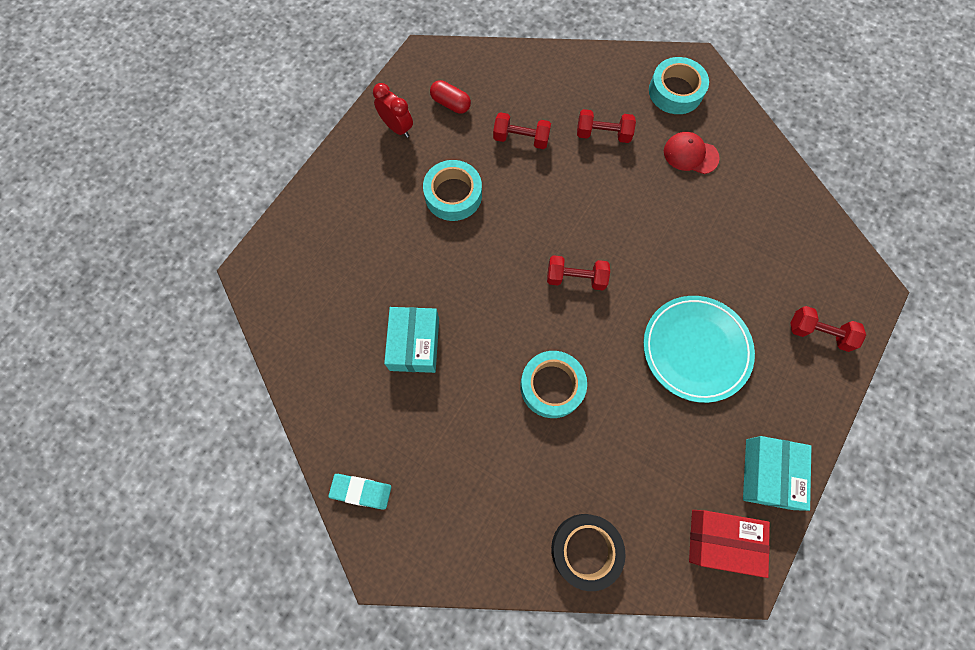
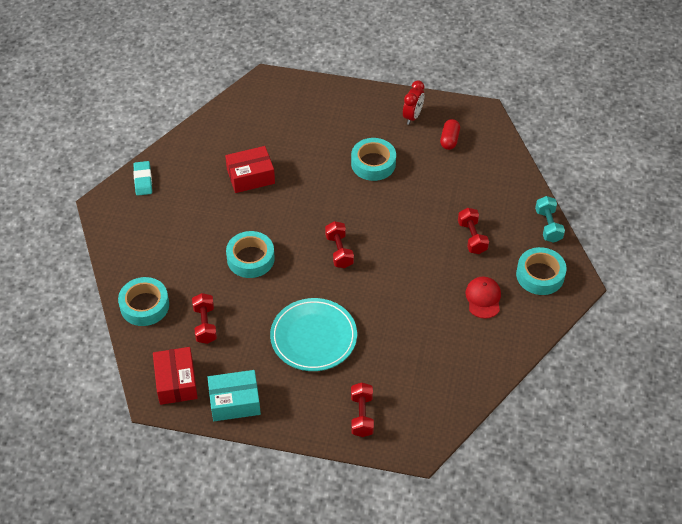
camera: 70 degrees right, 20 degrees down
turquoise box [384,307,439,373] -> red box [225,146,275,193]
red dumbbell [493,112,551,149] -> red dumbbell moved to [192,293,217,344]
black tape [551,514,626,591] -> turquoise tape [118,277,169,326]
none -> turquoise dumbbell [535,196,565,243]

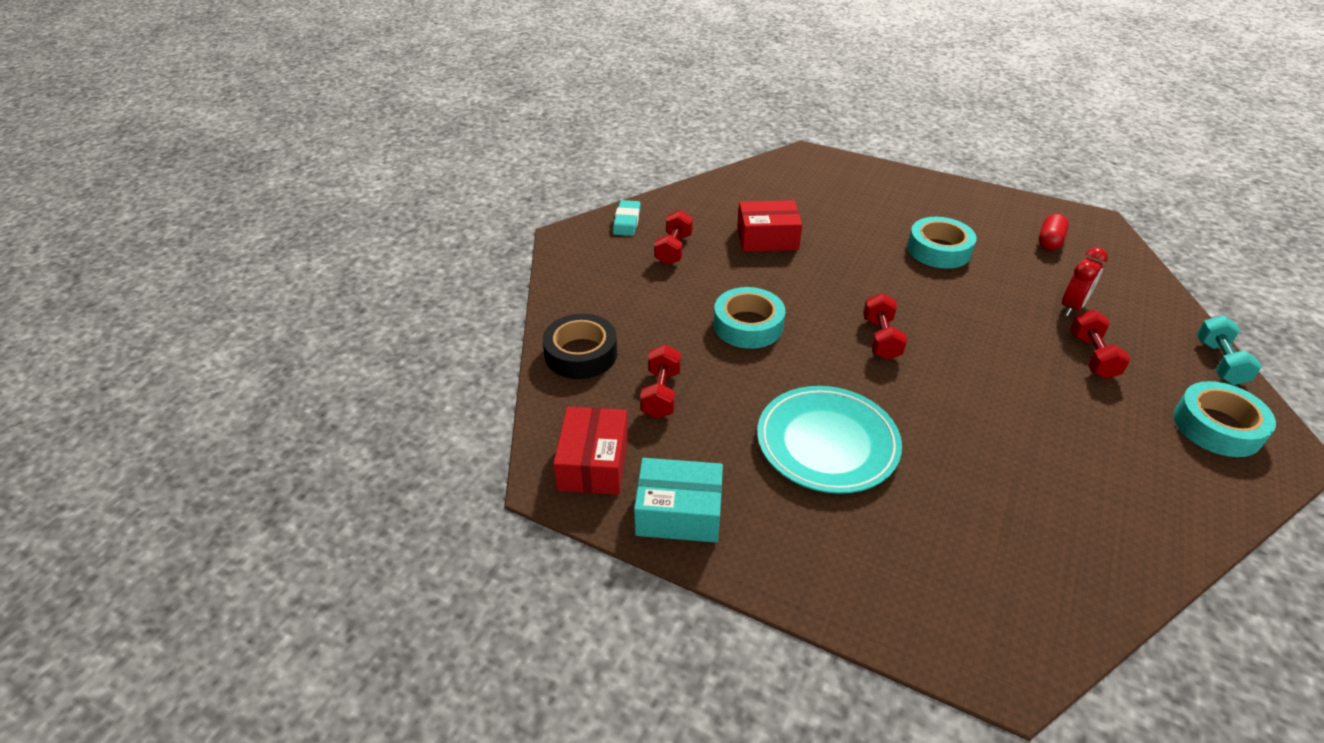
camera: 15 degrees right, 10 degrees down
turquoise tape [118,277,169,326] -> black tape [543,314,617,379]
red dumbbell [351,383,374,437] -> red dumbbell moved to [654,210,693,265]
red clock [403,80,424,125] -> red clock moved to [1062,247,1108,316]
red cap [465,277,501,319] -> none

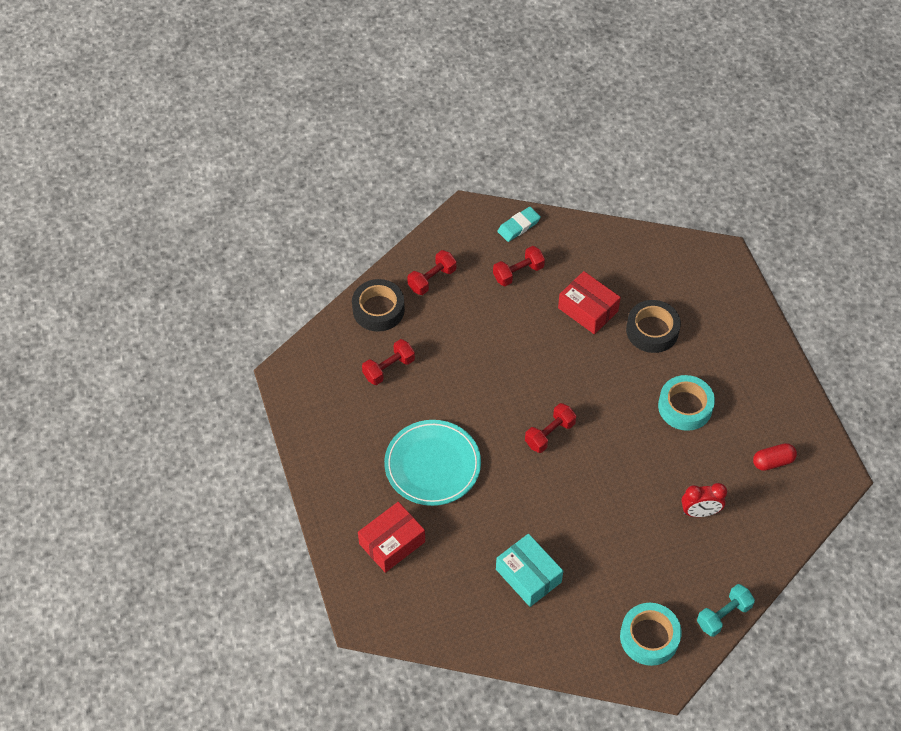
camera: 45 degrees right, 15 degrees up
red box [553,406,628,495] -> red box moved to [358,502,425,573]
turquoise box [634,458,723,543] -> turquoise box moved to [496,534,563,607]
turquoise tape [713,287,785,349] -> none
red dumbbell [1070,310,1131,379] -> red dumbbell moved to [407,250,457,295]
none -> black tape [626,300,681,353]

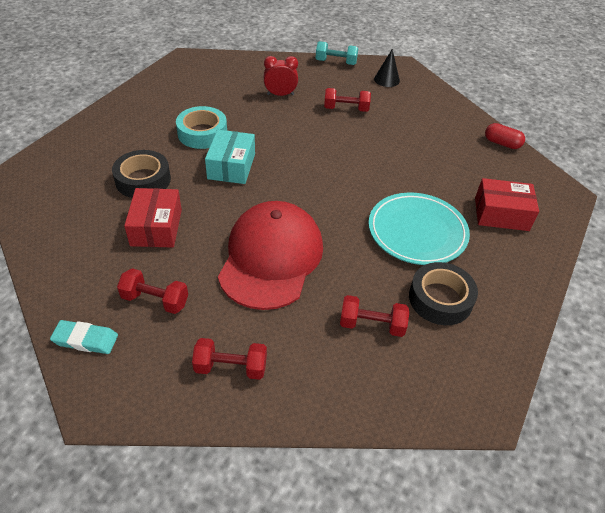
camera: 135 degrees left, 10 degrees down
black tape [352,279,405,332] -> black tape moved to [409,262,478,325]
turquoise box [496,534,563,607] -> turquoise box moved to [205,130,255,184]
red dumbbell [525,403,576,453] -> red dumbbell moved to [324,88,371,112]
turquoise tape [620,603,682,666] -> black cone [374,49,400,87]
red clock [681,483,727,517] -> red clock turned 45 degrees counterclockwise [264,56,298,96]
red capsule [753,443,797,471] -> red capsule moved to [485,123,525,149]
none -> red cap [218,201,323,310]

